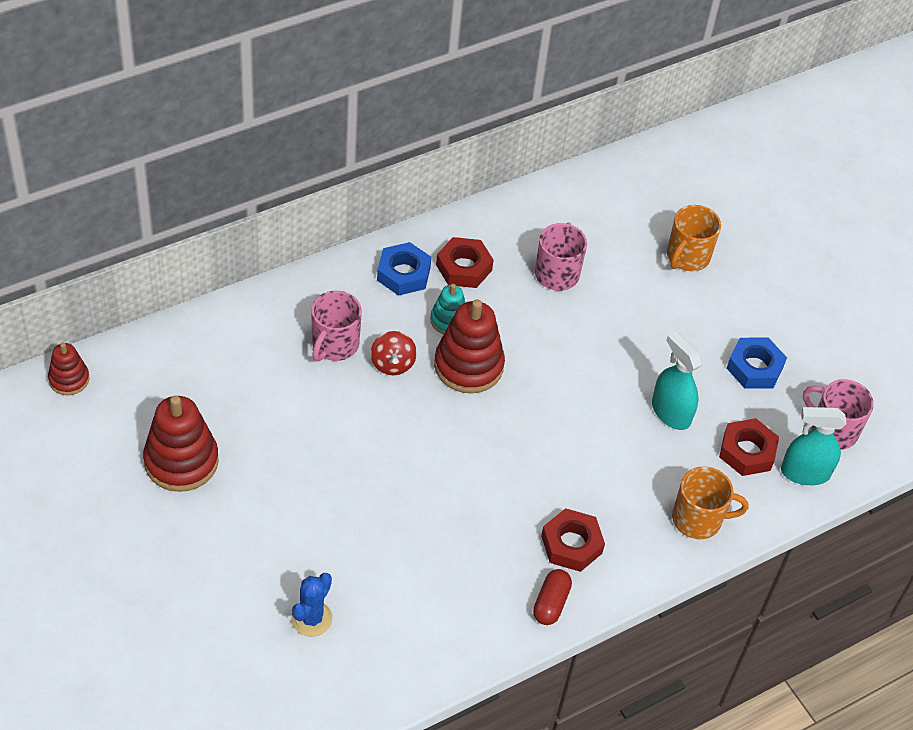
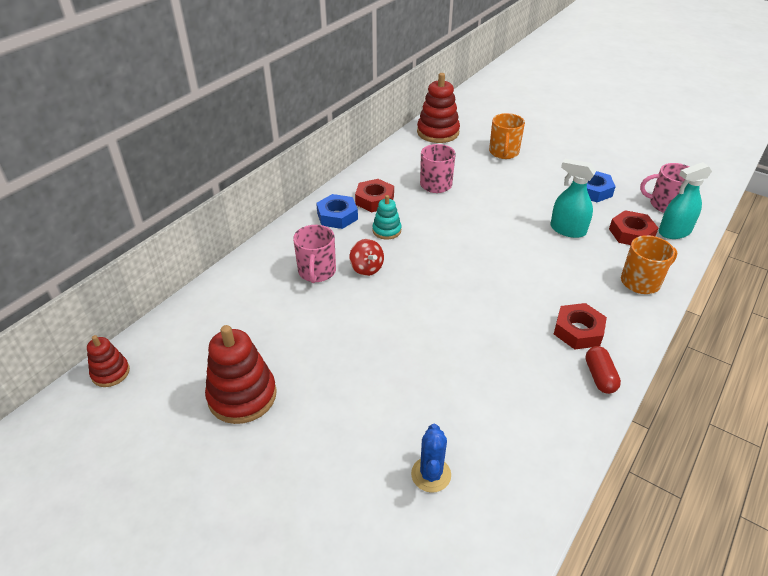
camera: 20 degrees left, 10 degrees down
red stacking toy [434,299,505,394] -> red stacking toy moved to [417,73,460,143]

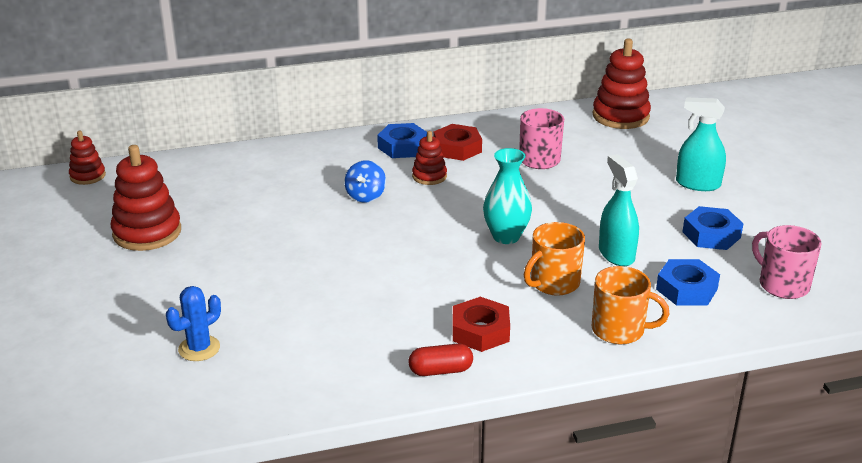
camera: 40 degrees right, 10 degrees down
pink mug [293,225,336,283] -> none
red spinning top [350,239,384,276] -> blue spinning top [345,160,386,202]
turquoise stacking toy [372,195,402,240] -> red stacking toy [412,131,447,185]
orange mug [489,113,525,159] -> orange mug moved to [524,222,585,296]
red capsule [585,346,621,394] -> red capsule turned 45 degrees clockwise [409,343,473,376]
red nut [609,210,658,245] -> blue nut [656,259,720,305]
turquoise spray bottle [659,162,712,239] -> turquoise spray bottle moved to [676,97,726,191]
none -> turquoise vase [483,148,532,244]

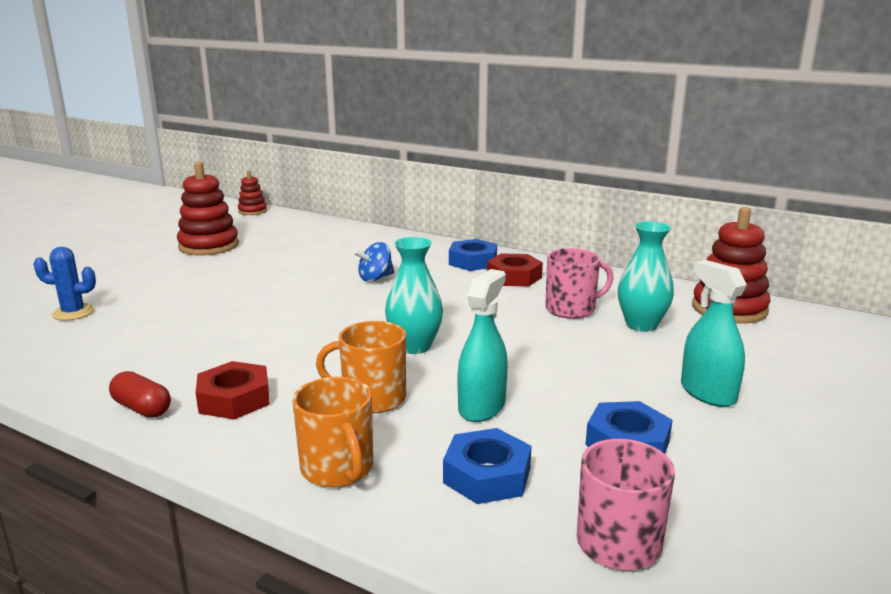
camera: 45 degrees right, 10 degrees down
red stacking toy [412,131,447,185] -> none
none -> turquoise vase [618,221,674,332]

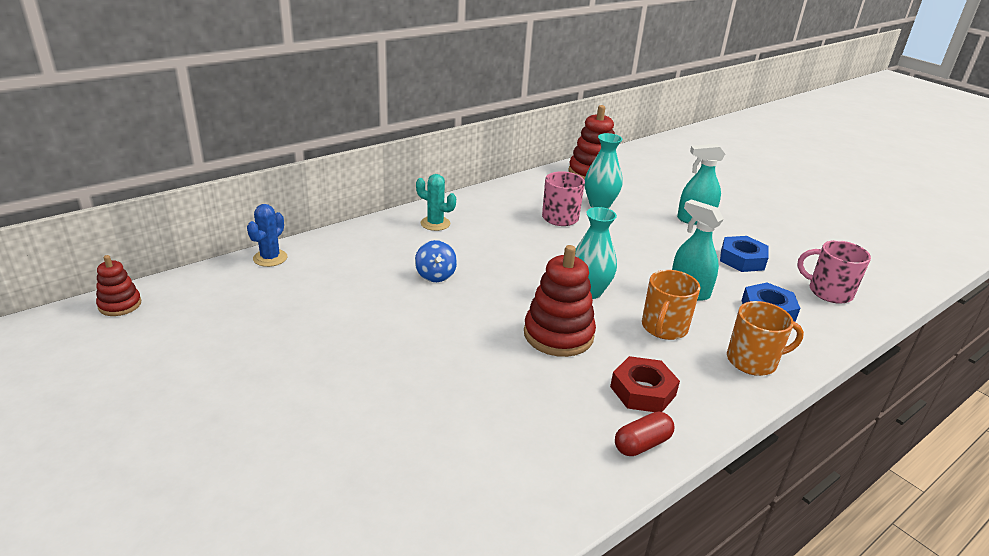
camera: 70 degrees left, 10 degrees up
blue cactus [33,247,96,321] -> blue cactus moved to [247,204,287,267]
red stacking toy [177,162,239,256] -> red stacking toy moved to [524,245,596,357]
blue nut [449,239,497,271] -> turquoise cactus [416,174,456,231]
red nut [487,253,543,286] -> none

